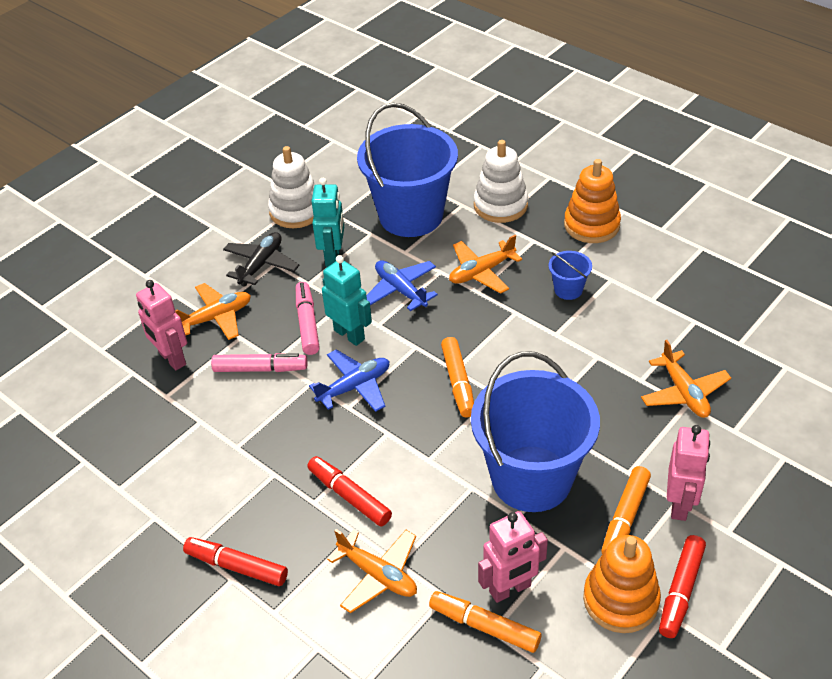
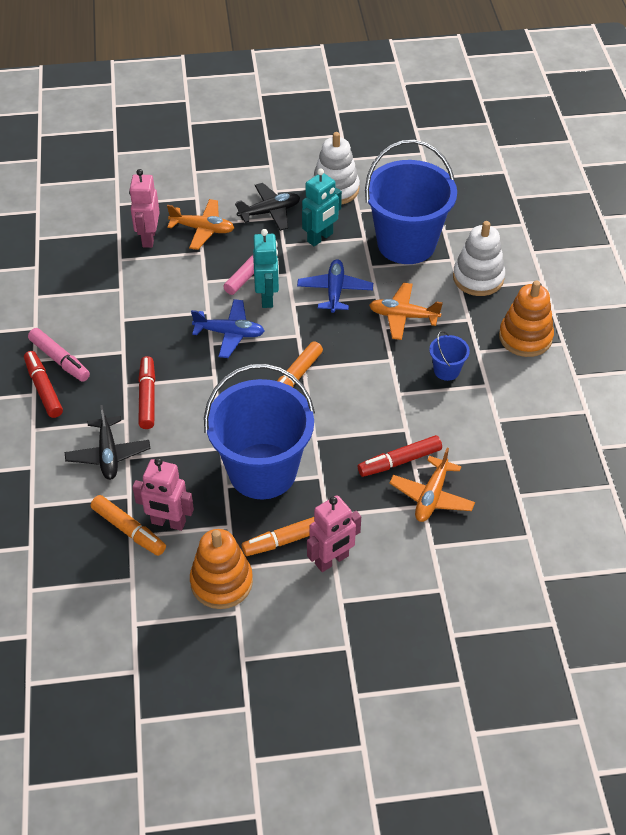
camera: 40 degrees right, 5 degrees up
pink marker [211,353,307,372] -> pink marker moved to [28,328,90,382]
orange plane [327,529,417,613] -> black plane [65,405,150,480]
orange marker [429,591,541,653] -> orange marker turned 150 degrees clockwise [91,495,166,556]
red marker [659,535,706,638] -> red marker moved to [358,435,442,477]

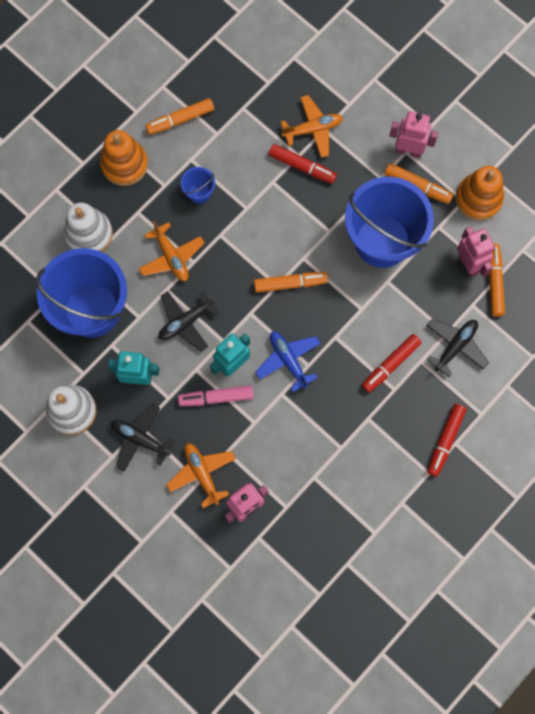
camera: 130 degrees left, 25 degrees up
pink marker [28,328,90,382] -> none
blue plane [297,259,373,314] -> black plane [158,291,219,352]
none -> orange marker [145,98,214,135]

